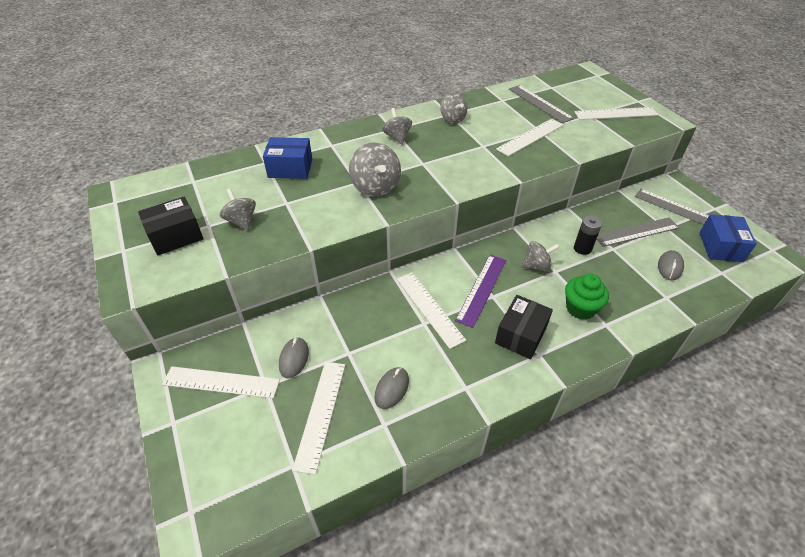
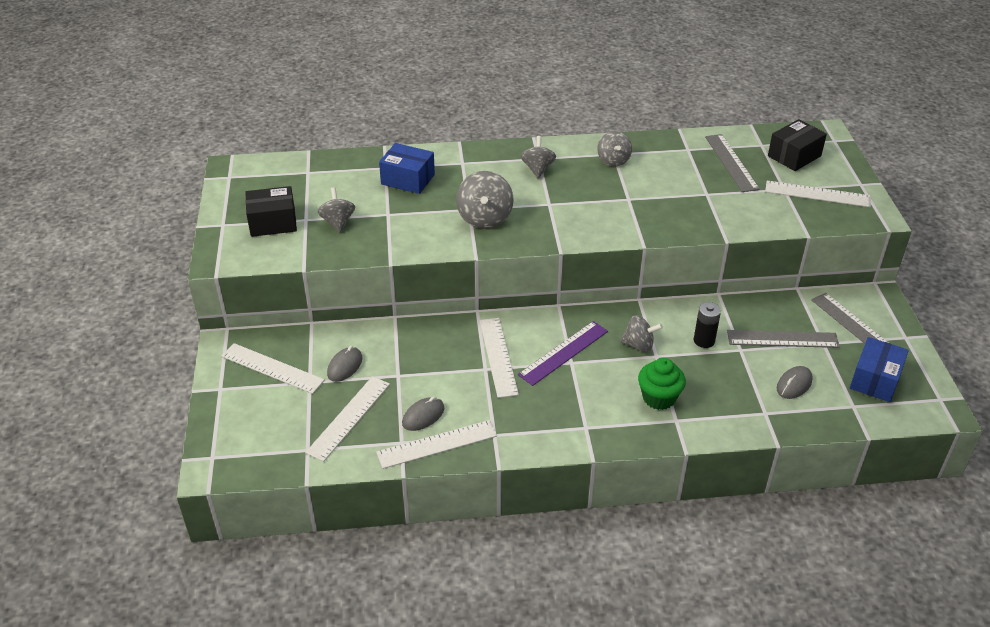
camera: 20 degrees right, 5 degrees down
black box [495,295,553,359] -> black box moved to [768,119,827,171]
white ruler [496,119,564,156] -> white ruler moved to [376,420,497,469]

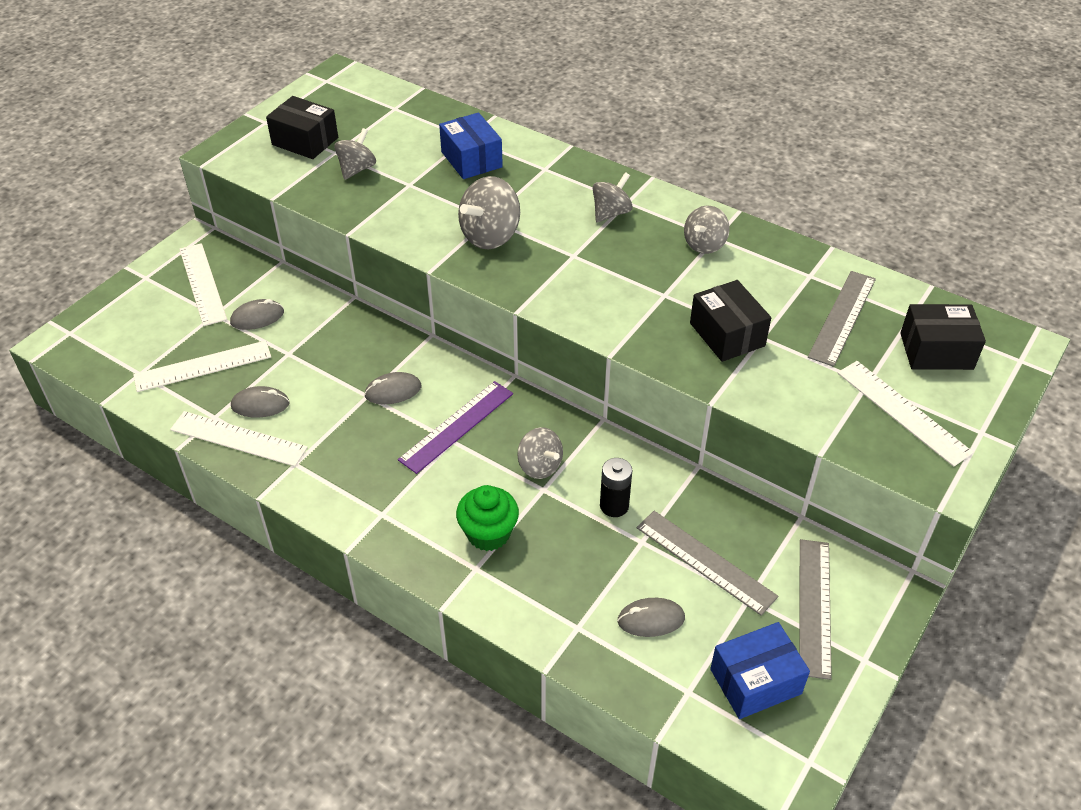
camera: 40 degrees right, 5 degrees up
white ruler [480,318,519,398] -> grey mouse [364,372,421,404]
purple ruler [518,321,608,386] -> purple ruler turned 45 degrees counterclockwise [398,381,513,474]
none -> black box [690,280,771,362]

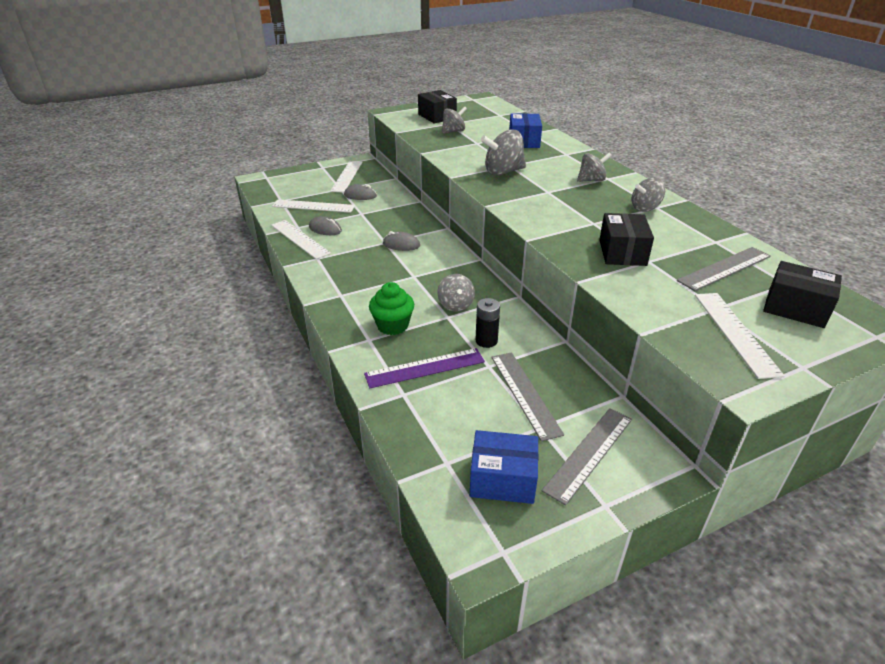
camera: 30 degrees right, 10 degrees down
purple ruler [398,381,513,474] -> purple ruler moved to [364,348,485,388]
grey mouse [617,598,685,637] -> none

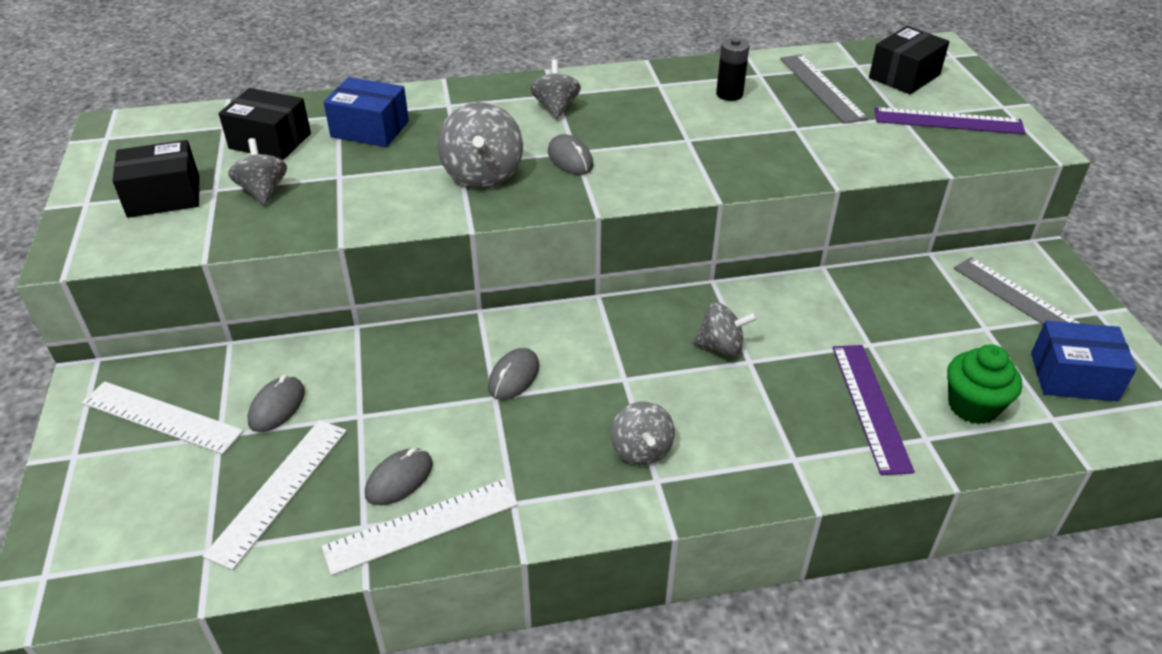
camera: 75 degrees left, 5 degrees up
green cupcake [369,282,414,335] -> green cupcake moved to [947,345,1022,424]
blue box [470,430,539,504] -> blue box turned 75 degrees clockwise [1031,321,1137,402]
black battery [475,298,500,348] -> black battery moved to [716,38,750,101]
grey ruler [491,352,564,441] -> none
black box [599,213,654,266] -> black box moved to [219,88,311,160]
grey spinning top [632,178,665,212] -> grey spinning top moved to [611,401,675,465]
white ruler [695,293,785,379] -> purple ruler [875,107,1026,134]
none -> grey mouse [548,134,594,175]

